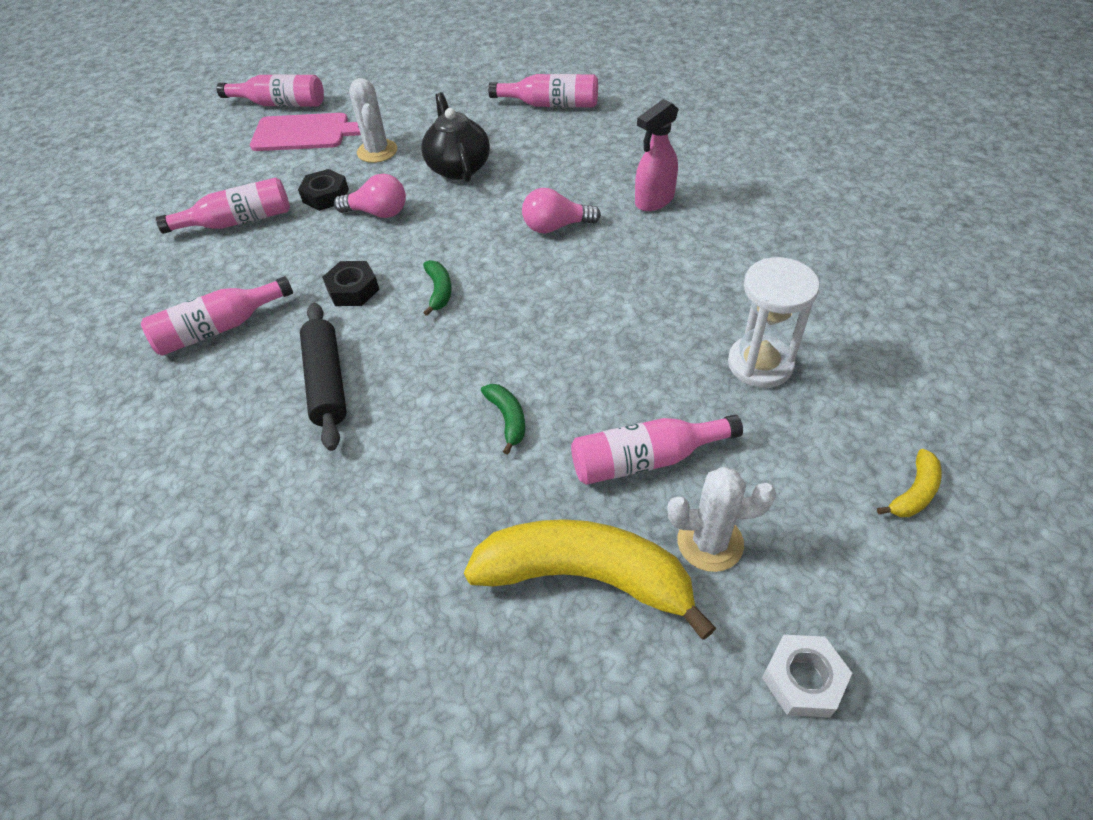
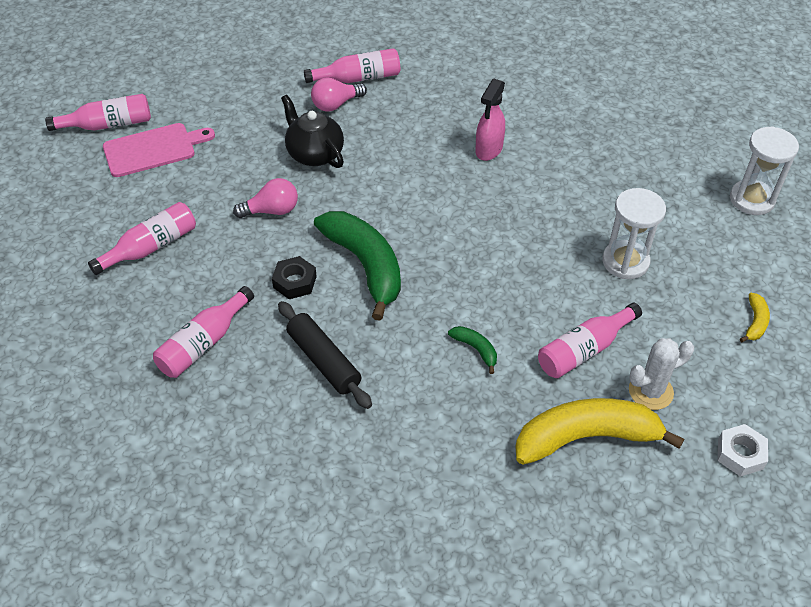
camera: 25 degrees left, 0 degrees up
black nut [298,169,349,211] -> none
white cactus [349,78,397,163] -> none
green banana [423,260,452,316] -> green banana [314,211,401,321], size x2.35
pink light bulb [522,188,601,233] -> pink light bulb moved to [311,78,367,112]
none -> white hourglass [730,126,799,215]

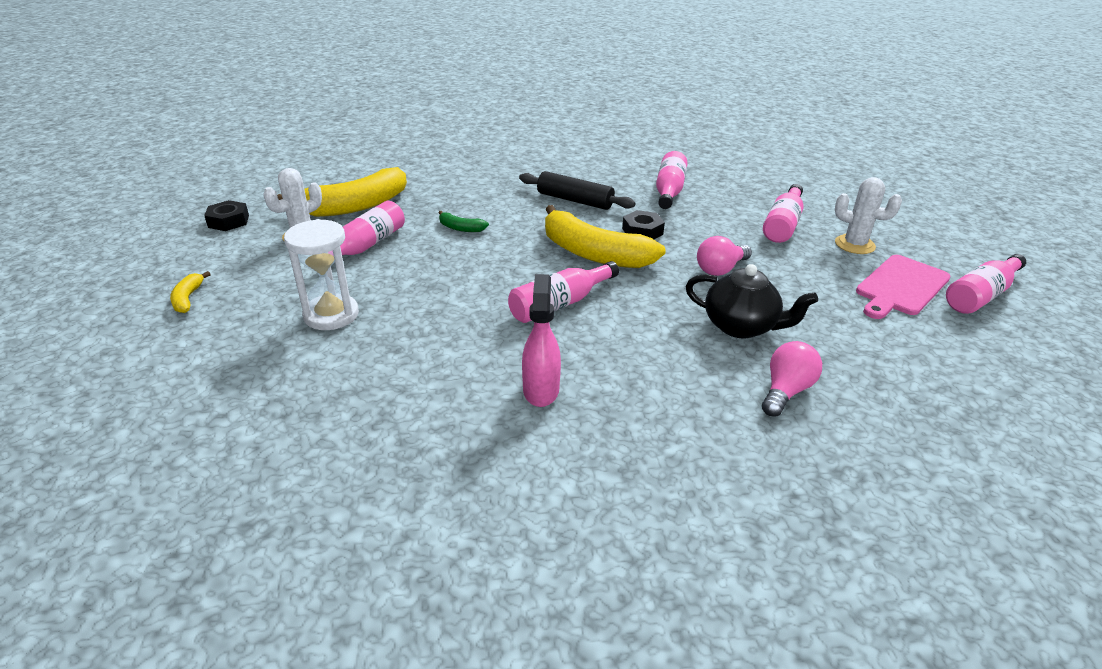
camera: 155 degrees right, 15 degrees down
pink bottle [304,48,400,83] -> pink bottle moved to [508,261,619,323]
green banana [314,211,401,321] -> yellow banana [545,205,666,268]
white nut [718,424,768,477] -> black nut [204,200,249,231]
white hourglass [730,126,799,215] -> none
none -> white cactus [835,177,902,254]

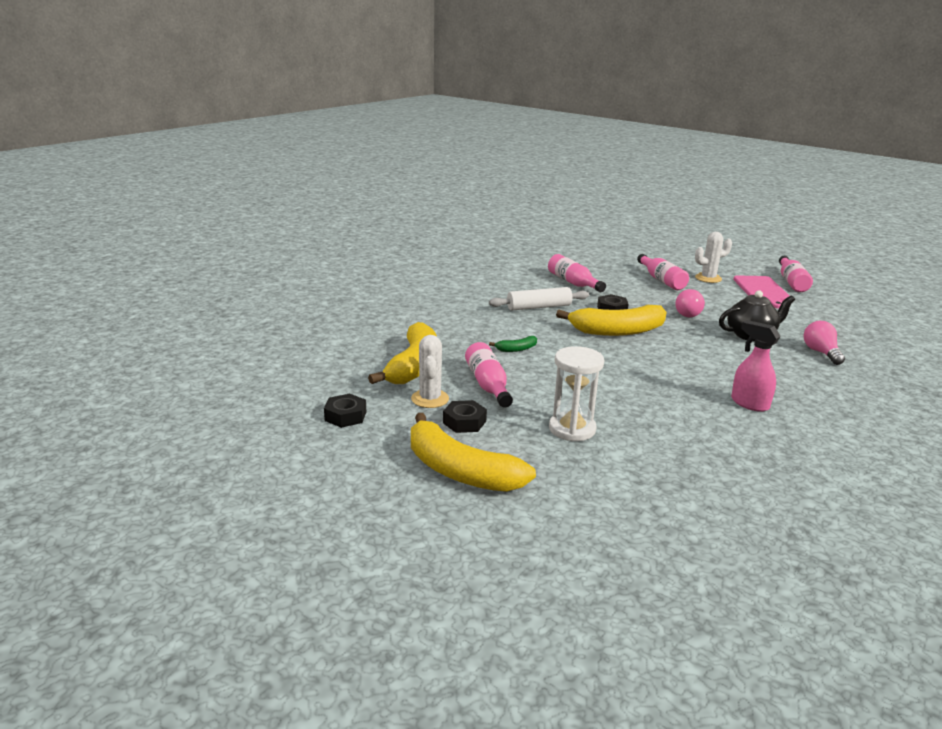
camera: 45 degrees left, 10 degrees down
yellow banana [170,271,211,313] -> yellow banana [411,413,536,492], size x2.35
pink bottle [508,261,619,323] -> none
black rolling pin [519,171,636,210] -> white rolling pin [489,287,589,311]
none -> black nut [443,400,487,433]

